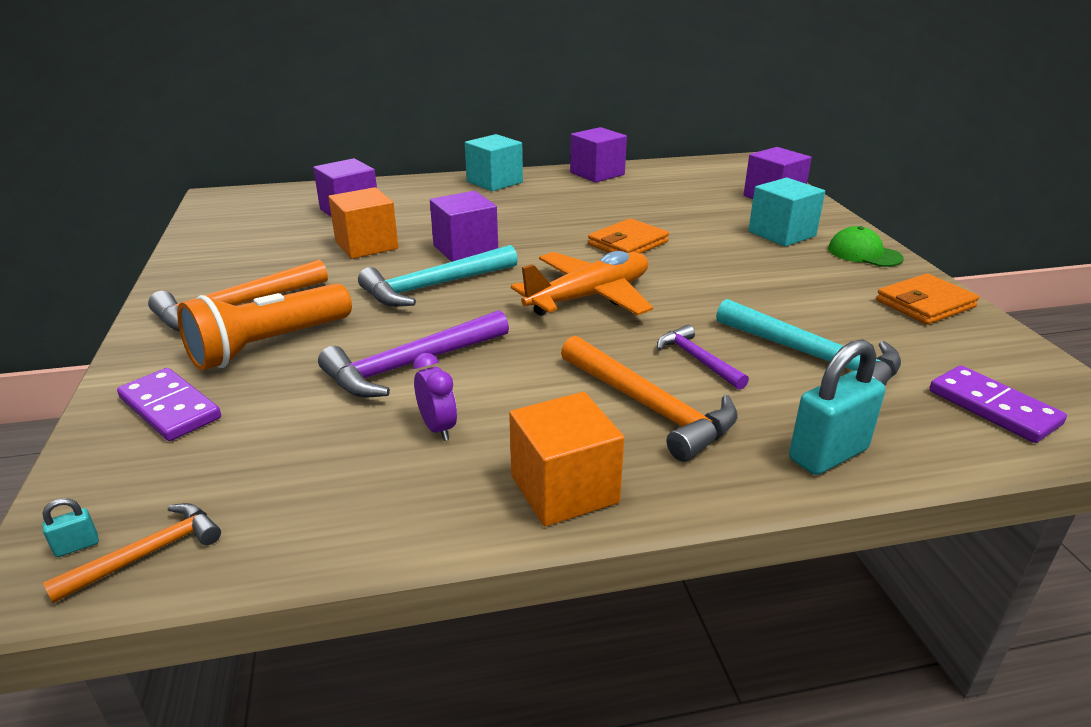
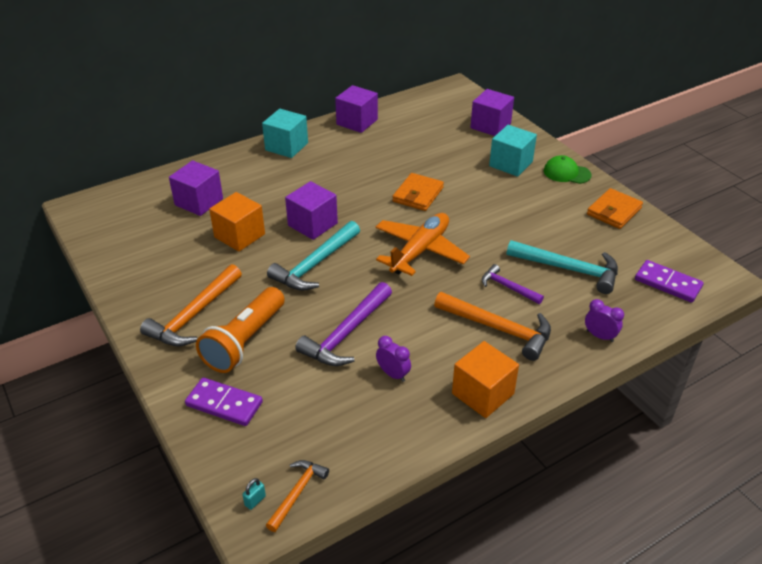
camera: 20 degrees left, 10 degrees up
turquoise padlock [789,339,885,475] -> purple clock [585,299,624,342]

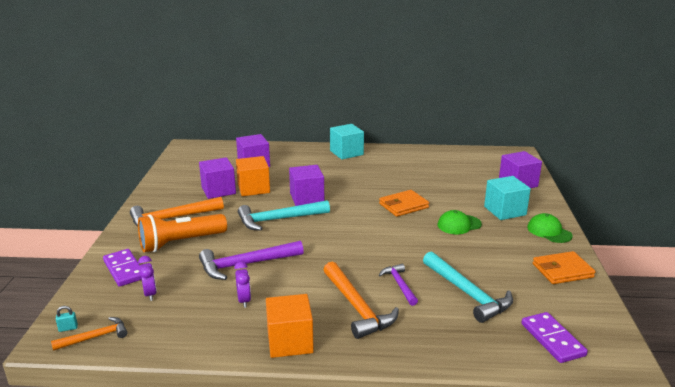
camera: 35 degrees right, 15 degrees down
purple cube [335,85,378,133] -> purple cube moved to [199,157,236,199]
orange plane [376,213,470,276] -> none
purple clock [585,299,624,342] -> purple clock moved to [138,256,157,301]
none -> green cap [437,210,482,234]

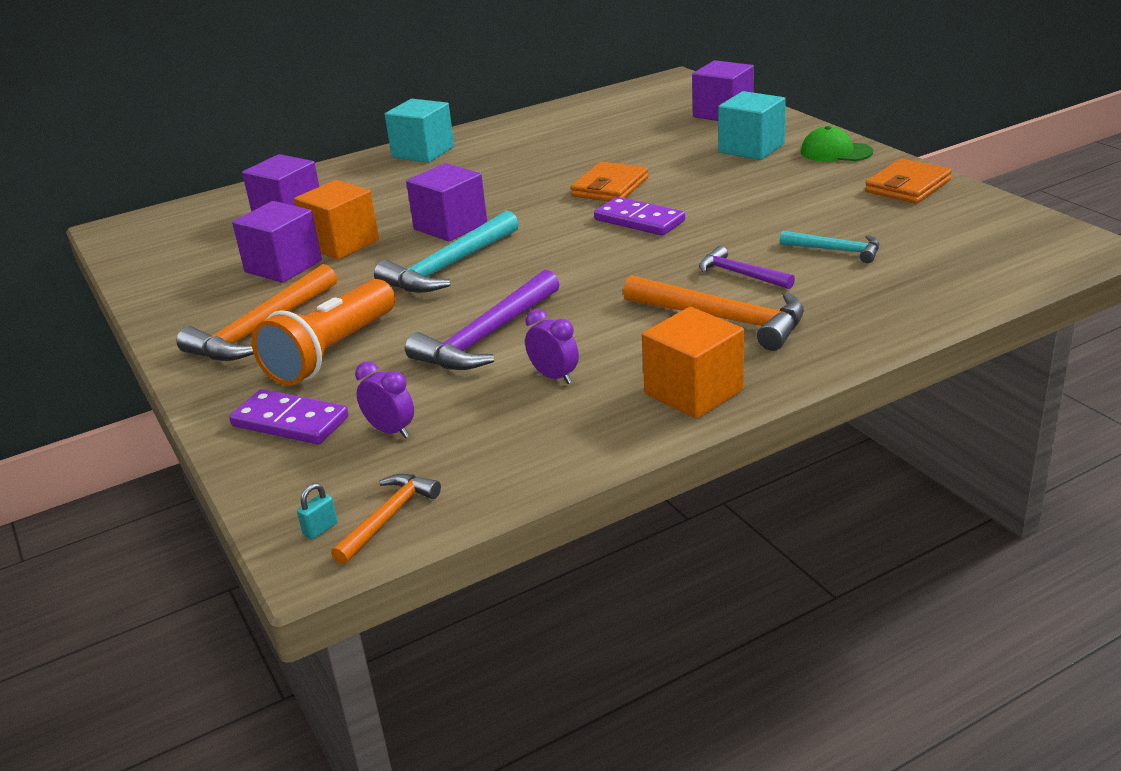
camera: 30 degrees left, 5 degrees up
turquoise hammer [423,252,513,323] -> turquoise hammer [780,231,879,263], size x0.57
green cap [437,210,482,234] -> none
purple domino [521,312,588,363] -> purple domino moved to [594,197,685,235]

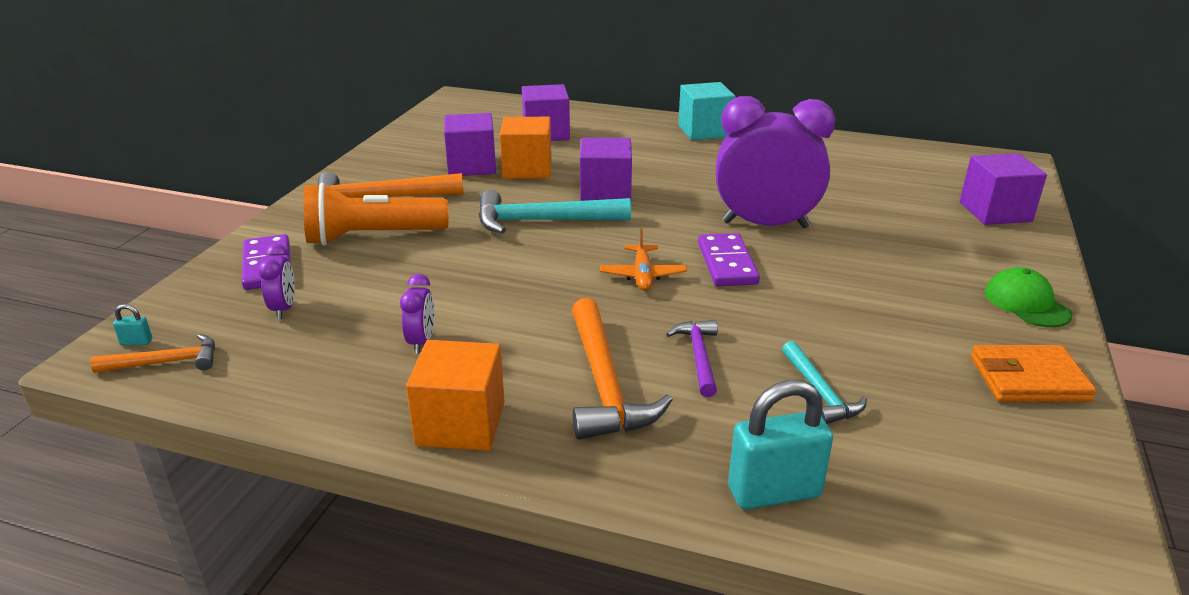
camera: 45 degrees right, 0 degrees up
purple hammer [405,270,560,370] -> none
orange wallet [570,162,648,201] -> purple clock [716,96,835,228]
turquoise cube [718,91,786,160] -> none
none -> orange plane [600,228,687,291]
none -> turquoise padlock [728,380,833,510]

